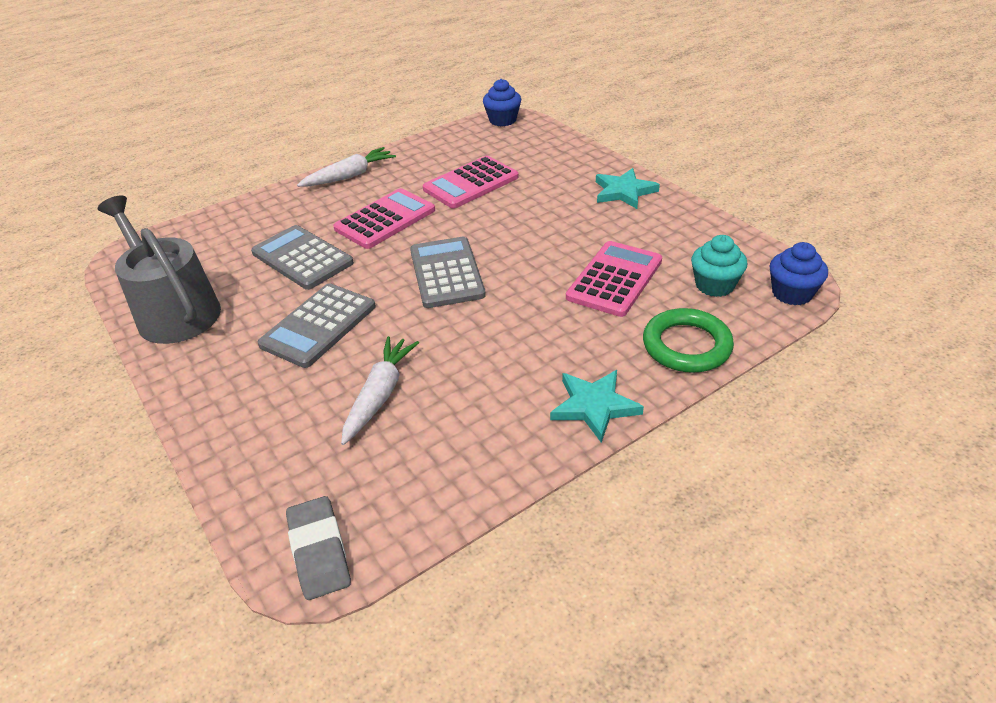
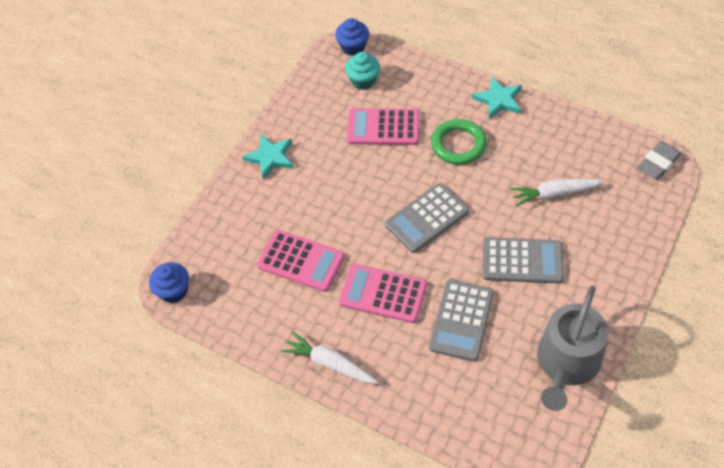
camera: 115 degrees left, 15 degrees up
green ring [643,308,734,373] -> green ring moved to [431,119,487,165]

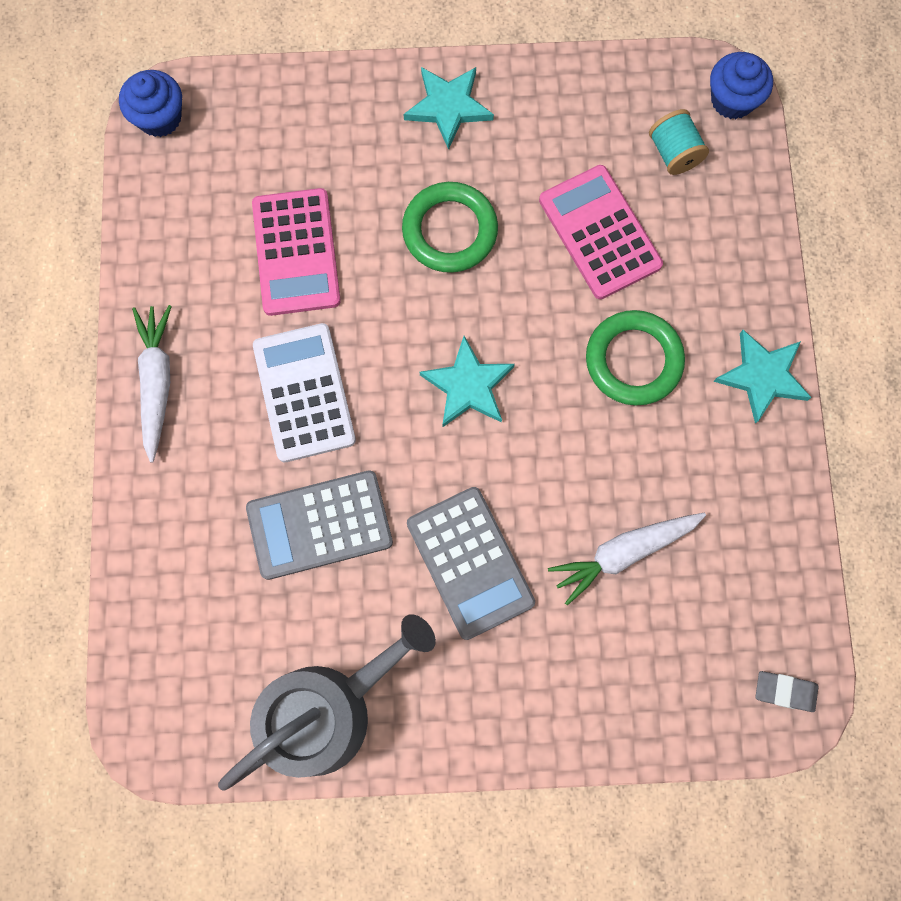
camera: 55 degrees right, 20 degrees up
pink calculator [339,264,427,323] -> white calculator [253,323,356,462]
turquoise cupcake [345,52,380,90] -> turquoise spool [649,109,709,175]
grey calculator [385,183,469,253] -> turquoise star [420,336,515,427]
white carrot [510,179,604,207] -> white carrot turned 75 degrees counterclockwise [548,513,706,606]
grey watering can [537,286,609,411] -> grey watering can turned 150 degrees clockwise [218,615,436,791]
grey eraser [637,141,682,180] -> grey eraser [755,671,818,712], size x0.67
none -> green ring [402,182,498,273]

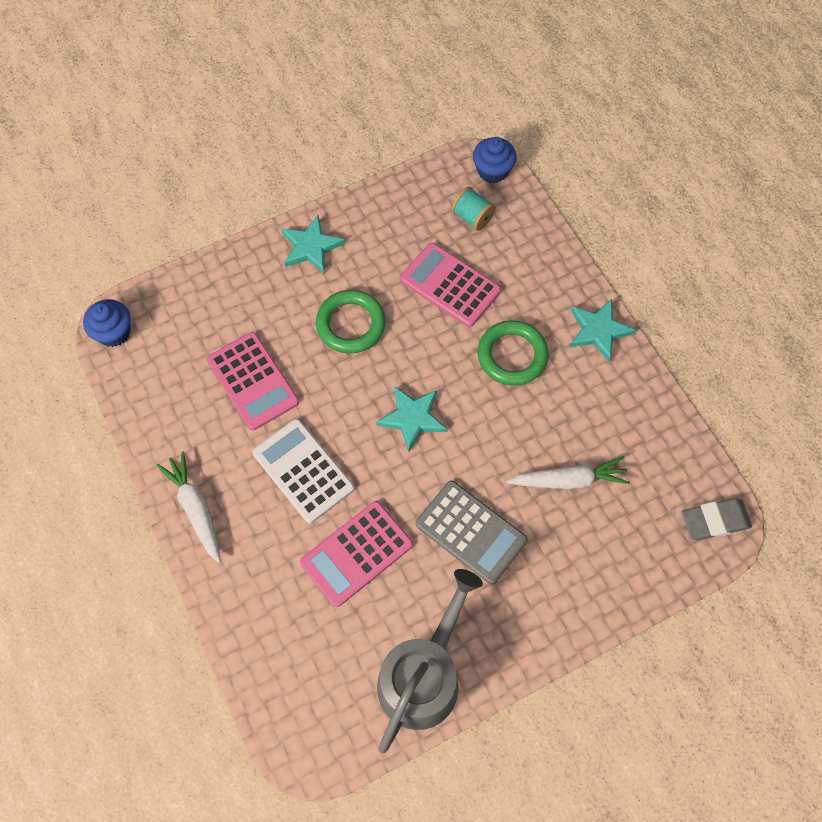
camera: 25 degrees left, 10 degrees down
grey calculator [246,470,393,580] -> pink calculator [300,501,413,607]
white carrot [548,513,706,606] -> white carrot turned 135 degrees counterclockwise [506,456,630,489]
grey eraser [755,671,818,712] -> grey eraser [682,498,752,540], size x1.50

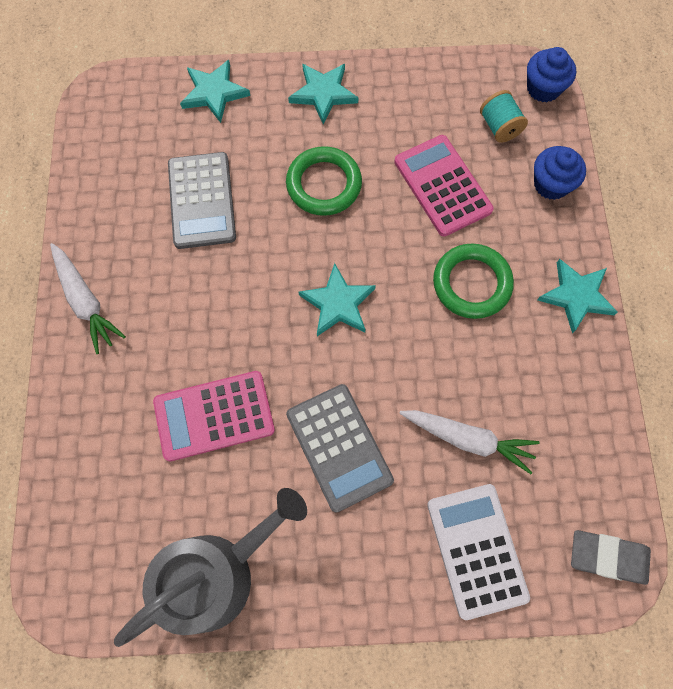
camera: 25 degrees right, 5 degrees up
blue cupcake [83,299,131,347] -> blue cupcake moved to [534,146,586,200]
white carrot [156,452,221,563] -> white carrot turned 150 degrees clockwise [50,243,126,354]
pink calculator [207,332,299,431] -> grey calculator [168,152,236,249]
white calculator [252,419,354,523] -> white calculator moved to [427,484,530,620]
none -> turquoise star [180,60,250,123]

